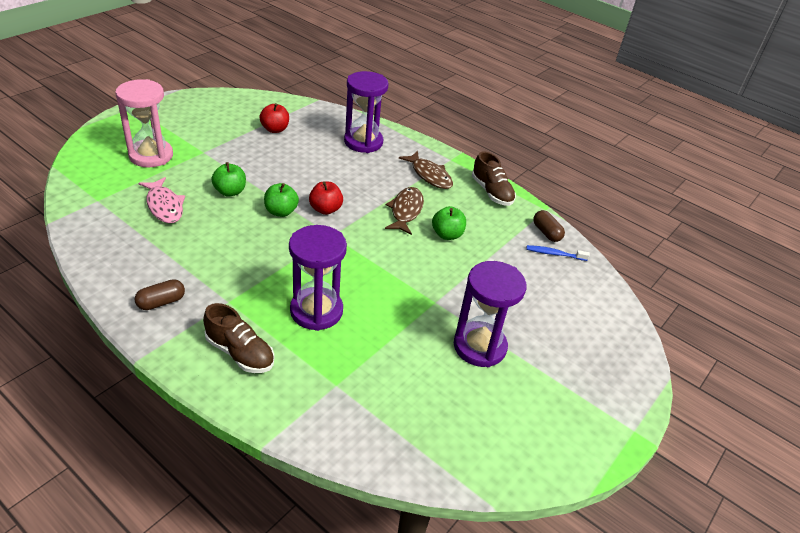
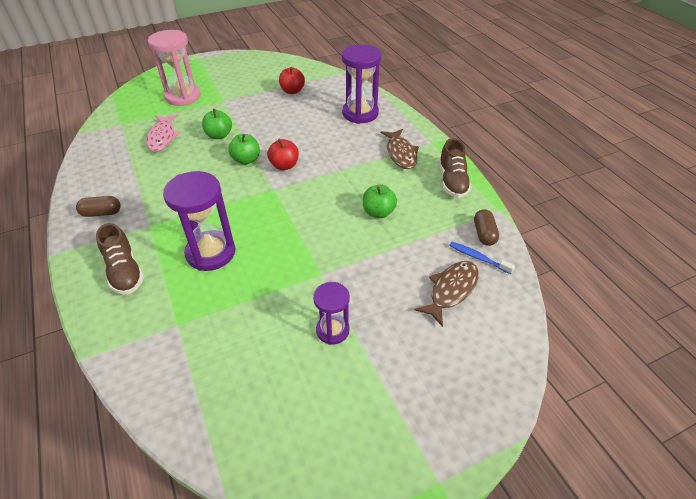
camera: 30 degrees right, 5 degrees up
brown fish [385,187,424,235] -> brown fish moved to [414,261,479,327]
purple hourglass [454,261,526,367] -> purple hourglass [313,282,350,345], size x0.60

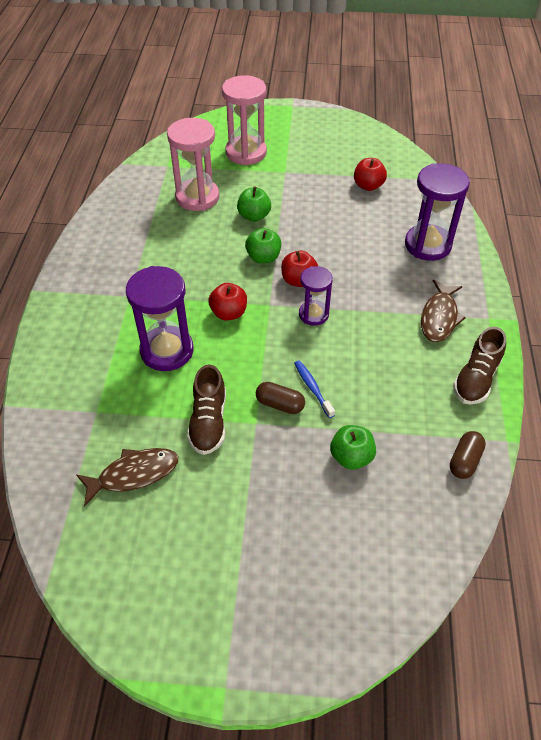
camera: 30 degrees right, 5 degrees up
brown capsule [76,196,121,217] -> brown capsule moved to [256,382,305,414]
brown shoe [96,223,144,295] -> brown shoe moved to [187,365,226,455]
pink fish [146,114,181,152] -> pink hourglass [167,118,219,211]
purple hourglass [313,282,350,345] -> purple hourglass moved to [299,266,333,326]
green apple [363,184,397,218] -> green apple moved to [330,425,376,470]
brown fish [414,261,479,327] -> brown fish moved to [76,448,178,506]
blue toothbrush [449,242,515,274] -> blue toothbrush moved to [294,360,335,418]
none -> red apple [208,283,247,321]

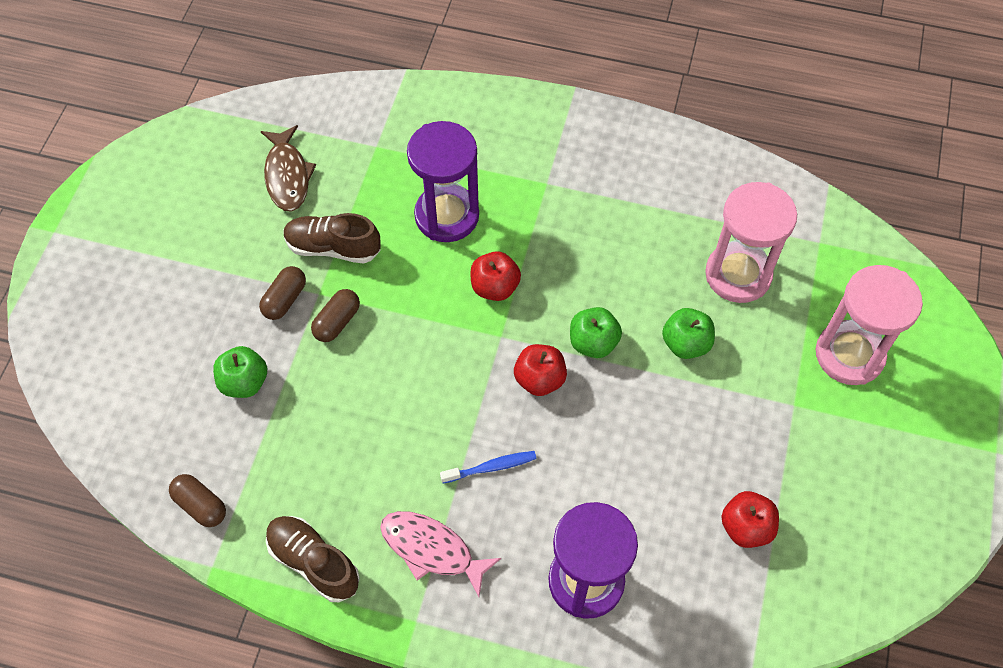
camera: 100 degrees right, 10 degrees up
blue toothbrush [294,360,335,418] -> blue toothbrush moved to [440,451,537,483]
purple hourglass [299,266,333,326] -> none
brown fish [421,280,466,342] -> pink fish [380,511,501,597]
none -> brown capsule [259,266,306,320]

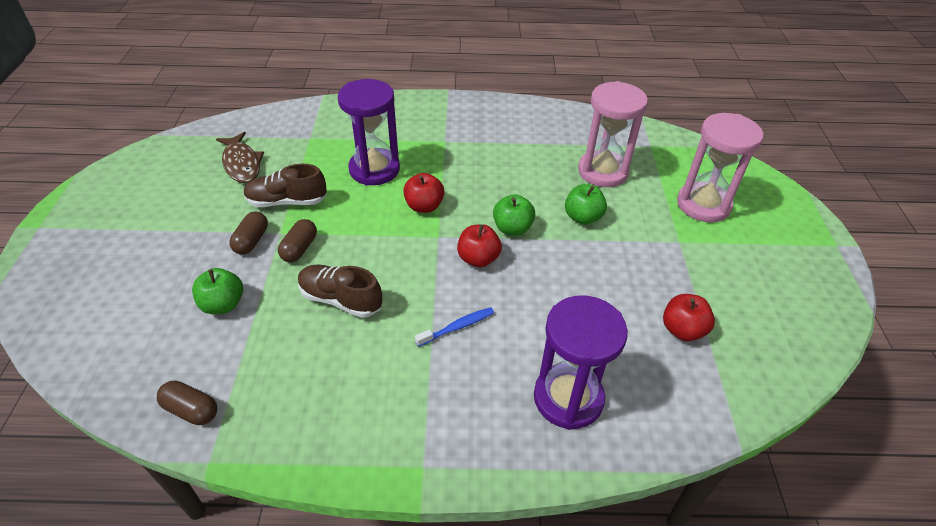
camera: 15 degrees left, 15 degrees down
brown shoe [266,516,360,602] -> brown shoe moved to [298,265,382,318]
pink fish [380,511,501,597] -> none

